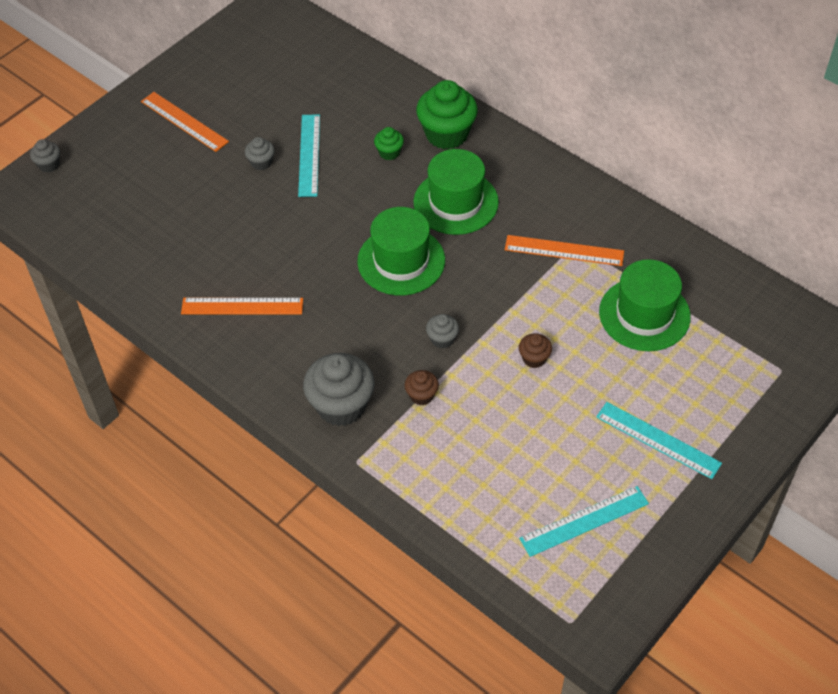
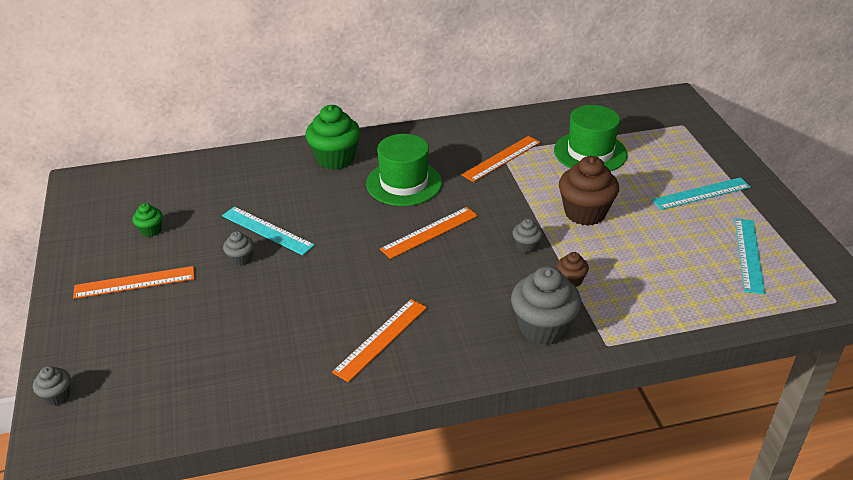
camera: 55 degrees left, 15 degrees down
green hat [357,207,445,295] -> orange ruler [380,207,478,259]
green cupcake [374,127,404,160] -> green cupcake moved to [133,203,163,237]
brown cupcake [519,333,552,368] -> brown cupcake [559,156,619,226], size x2.05

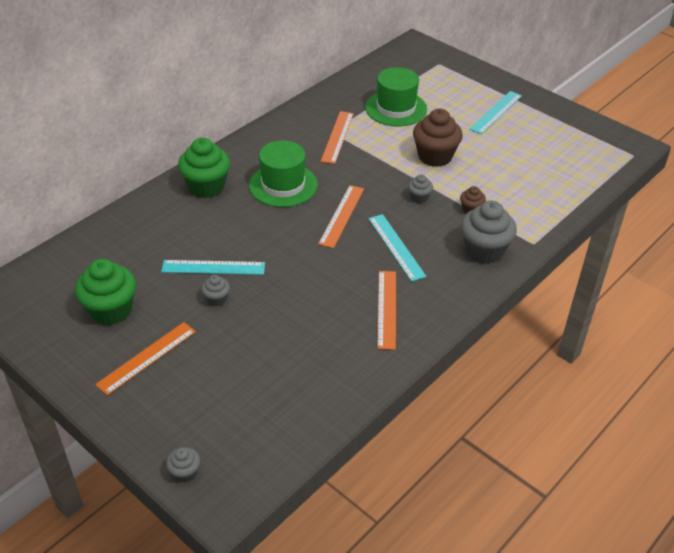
camera: 35 degrees left, 5 degrees up
green cupcake [133,203,163,237] -> green cupcake [75,259,136,325], size x2.05
turquoise ruler [735,218,765,294] -> turquoise ruler moved to [368,214,427,282]

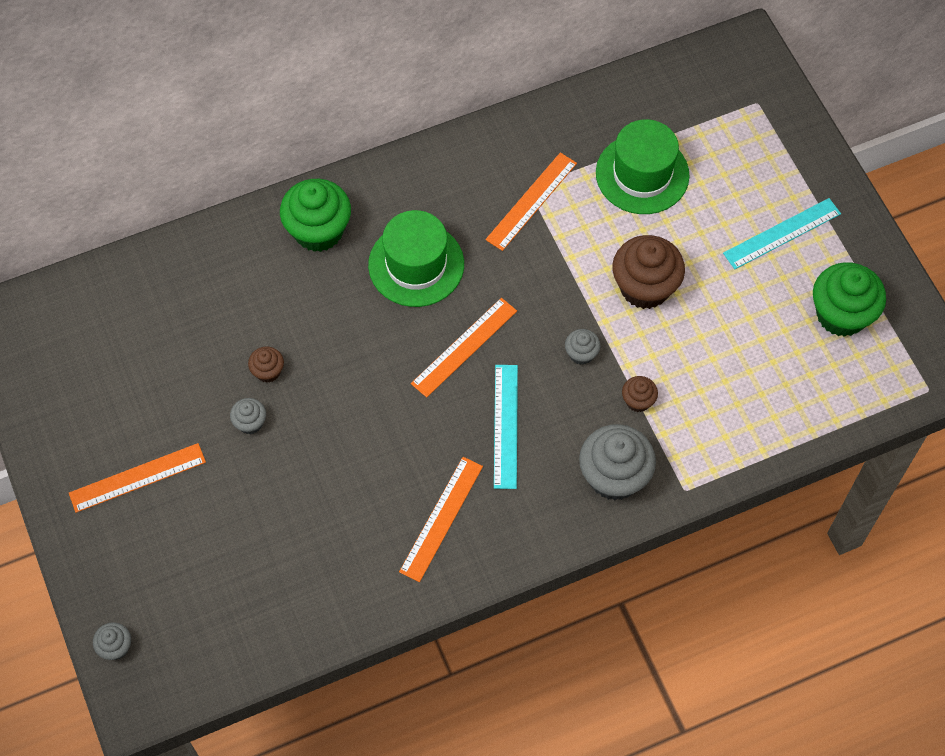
camera: 25 degrees right, 20 degrees up
green cupcake [75,259,136,325] -> green cupcake moved to [813,262,886,337]
turquoise ruler [161,260,265,275] -> brown cupcake [248,347,284,383]

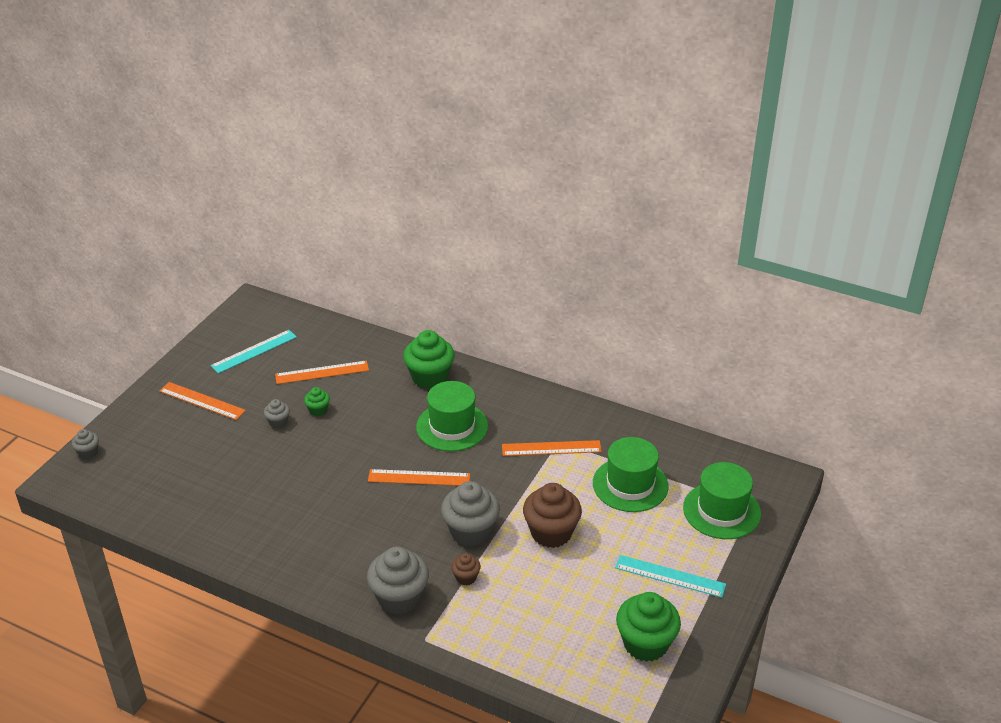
camera: 50 degrees right, 25 degrees down
brown cupcake [248,347,284,383] -> green cupcake [304,387,330,416]
orange ruler [399,457,483,582] -> orange ruler moved to [275,361,369,384]
turquoise ruler [494,365,518,489] -> turquoise ruler moved to [211,330,297,374]
grey cupcake [565,329,600,365] -> grey cupcake [441,481,500,546], size x2.05
none -> green hat [683,462,761,539]

